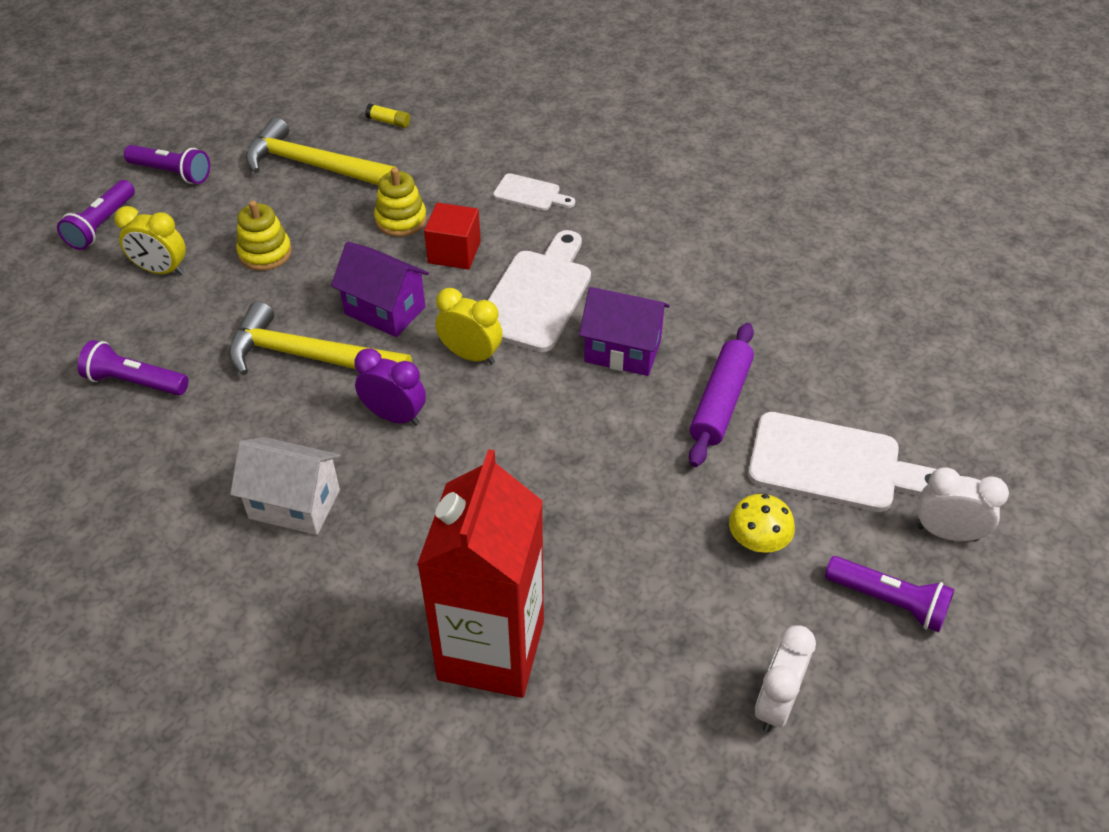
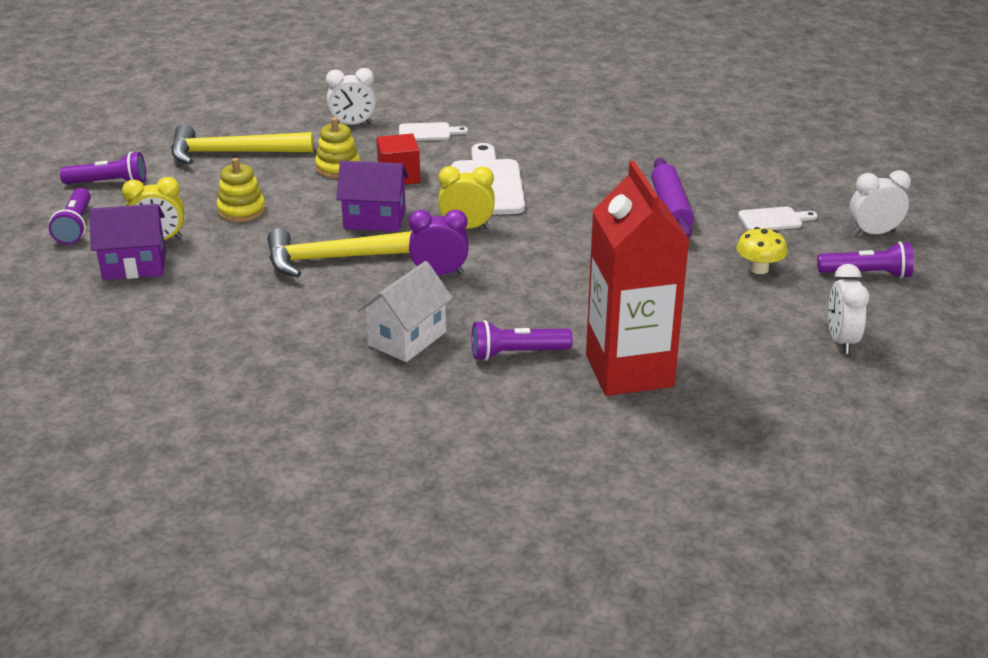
camera: 25 degrees left, 15 degrees down
purple flashlight [78,340,189,396] -> purple flashlight moved to [472,320,573,361]
white house [230,437,340,535] -> white house turned 45 degrees counterclockwise [358,261,453,362]
yellow glue stick [365,104,410,128] -> none
purple house [579,287,670,376] -> purple house moved to [89,204,166,280]
white cutting board [748,412,937,512] -> white cutting board [738,207,818,230], size x0.52
none -> white clock [326,68,376,125]

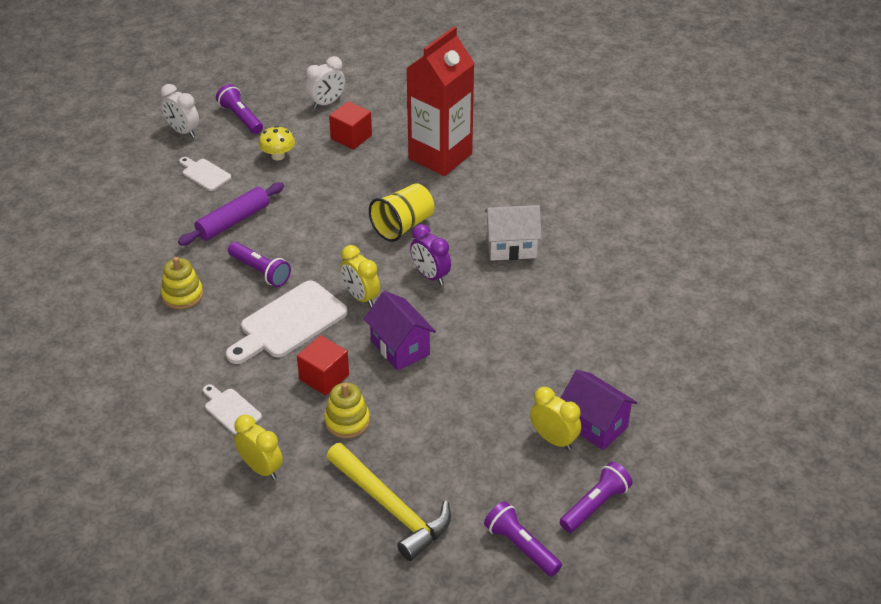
camera: 130 degrees left, 10 degrees up
yellow stacking toy [217,158,265,222] -> yellow stacking toy moved to [161,257,203,309]
yellow hammer [267,228,412,277] -> none
white clock [326,68,376,125] -> yellow clock [234,415,283,480]
purple flashlight [472,320,573,361] -> purple flashlight moved to [228,242,291,287]
none -> red cube [329,101,372,150]
none -> yellow cup [369,183,434,242]

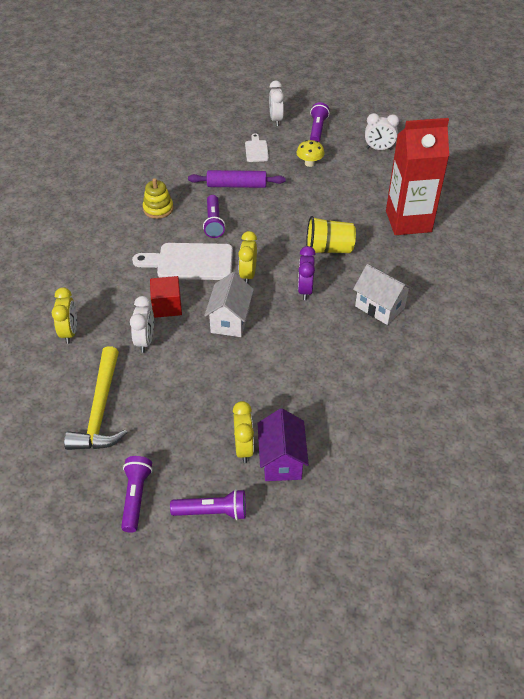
camera: 45 degrees right, 5 degrees up
white cutting board [203,384,262,435] -> none
yellow stacking toy [324,382,370,438] -> white clock [130,296,154,353]
red cube [329,101,372,150] -> none
purple house [364,291,436,371] -> white house [204,272,254,337]

